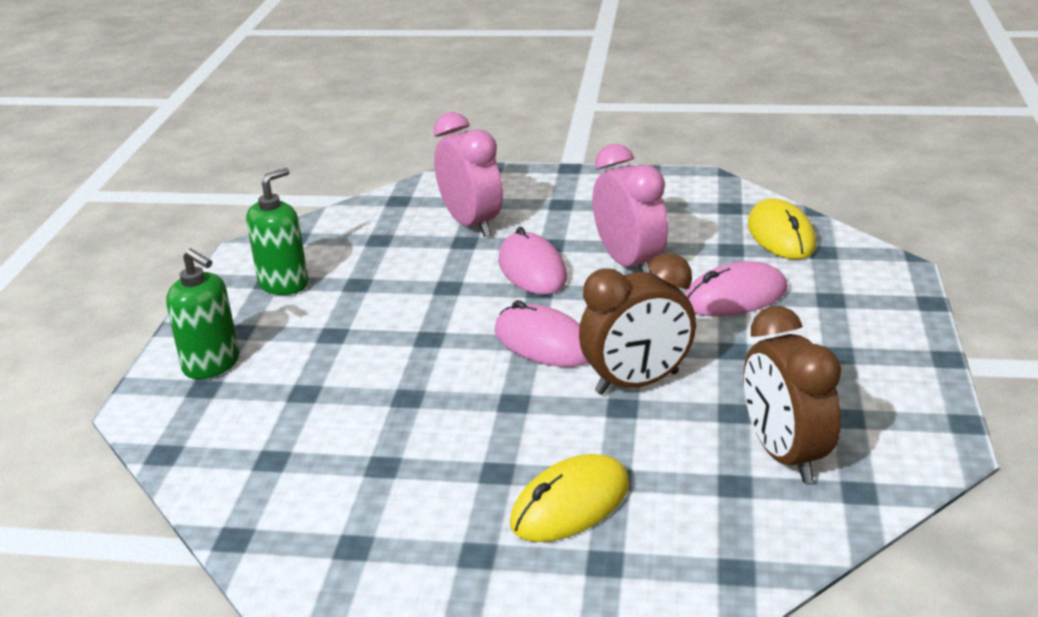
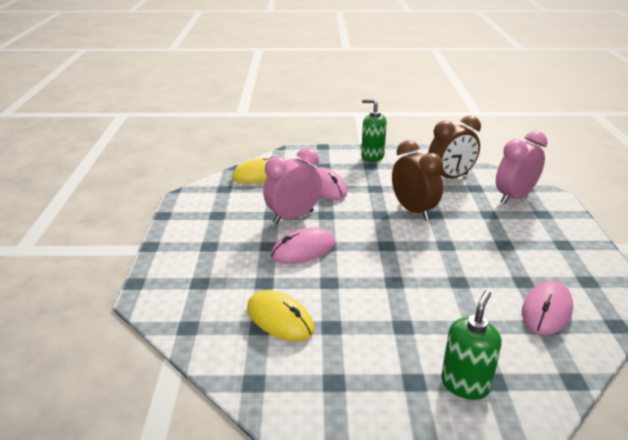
camera: 100 degrees left, 0 degrees up
green soap dispenser [246,168,308,295] -> green soap dispenser moved to [361,99,387,162]
pink clock [434,112,503,237] -> pink clock moved to [496,131,548,204]
pink mouse [494,300,588,367] -> pink mouse moved to [522,281,573,335]
yellow mouse [510,454,629,542] -> yellow mouse moved to [247,290,315,341]

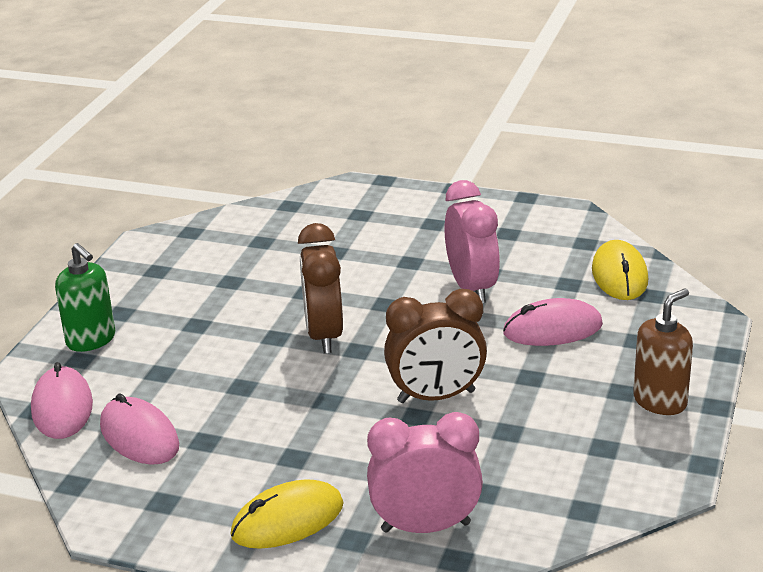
camera: 110 degrees right, 0 degrees up
yellow mouse [247,290,315,341] -> yellow mouse moved to [230,479,344,549]
pink mouse [271,228,335,264] -> pink mouse moved to [31,362,93,439]
green soap dispenser [361,99,387,162] -> brown soap dispenser [633,289,693,415]
brown clock [428,116,481,178] -> brown clock moved to [298,223,343,353]
pink clock [496,131,548,204] -> pink clock turned 75 degrees counterclockwise [367,412,483,533]

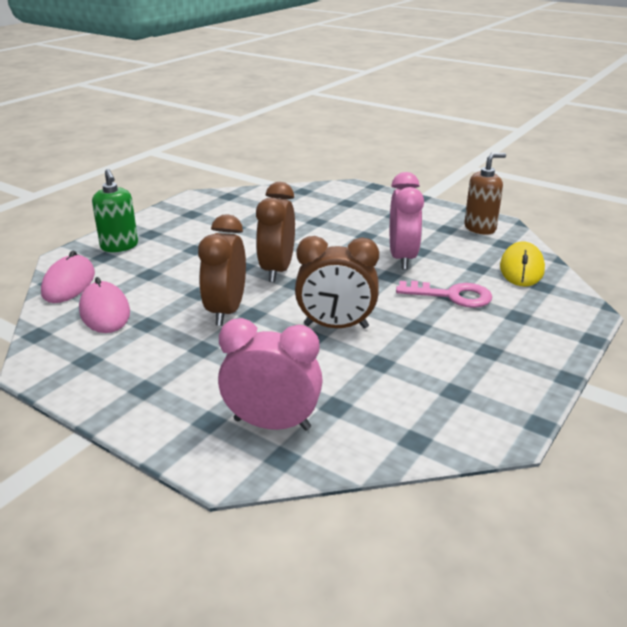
camera: 15 degrees right, 0 degrees up
yellow mouse [230,479,344,549] -> none
pink mouse [503,298,603,346] -> pink key [396,281,492,308]
brown soap dispenser [633,289,693,415] -> brown soap dispenser moved to [464,153,506,235]
none -> brown clock [198,214,246,326]

